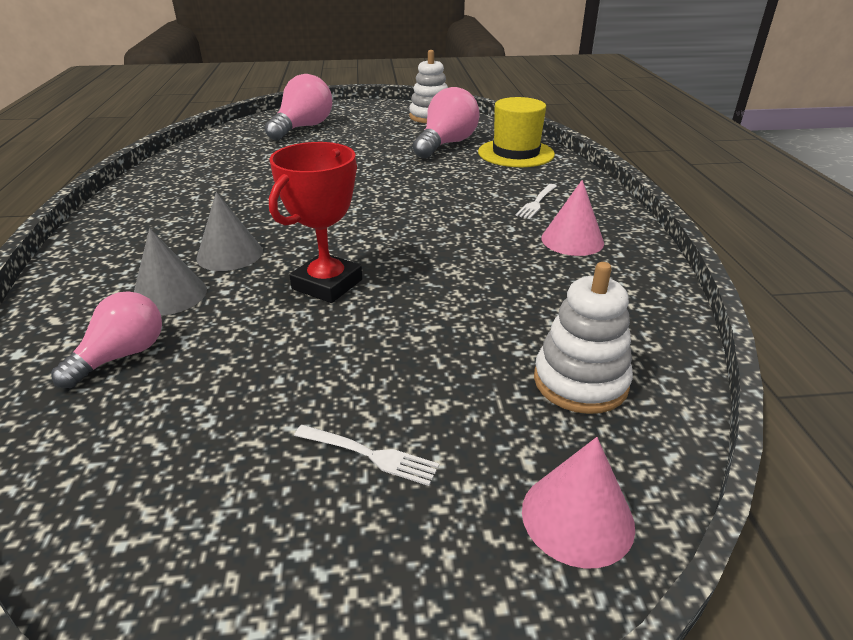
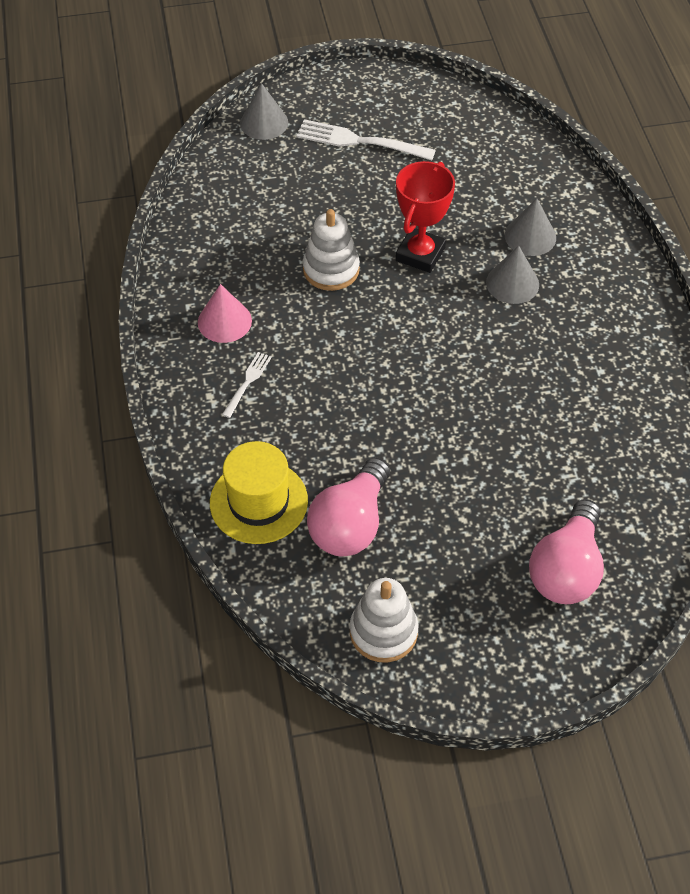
camera: 175 degrees right, 20 degrees up
pink light bulb [51,291,162,388] -> none
white fork [294,425,439,486] -> white fork [296,119,436,160], size x1.87
pink cone [522,437,635,568] -> grey cone [240,83,288,140]
white stacking toy [534,262,633,414] -> white stacking toy moved to [303,209,360,291]

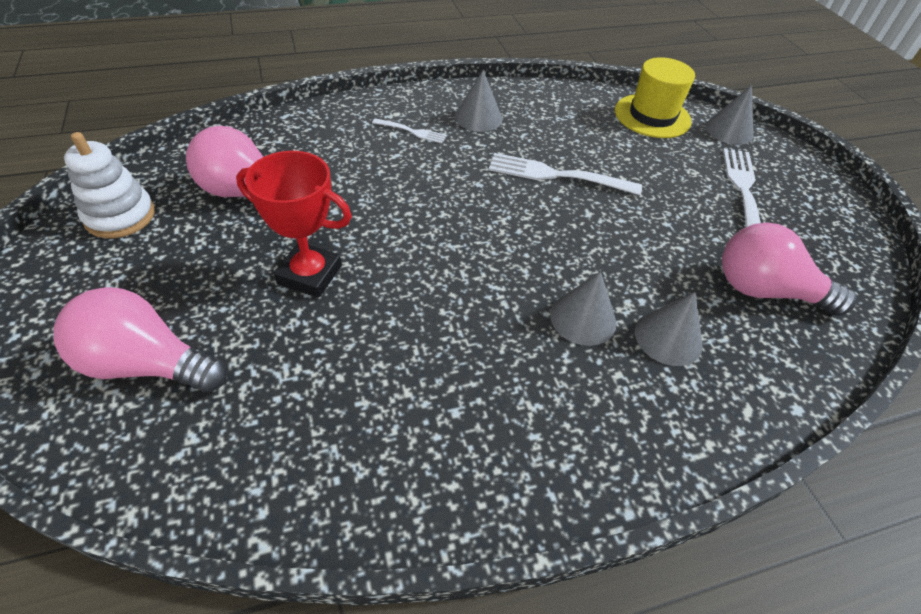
camera: 80 degrees right, 5 degrees down
pink cone [198,284,252,343] -> grey cone [455,71,503,132]
yellow hat [210,441,308,544] -> yellow hat moved to [615,57,695,138]
white stacking toy [303,209,360,291] -> white fork [489,153,642,195]
red trophy [396,161,455,273] -> red trophy moved to [236,151,352,298]
none -> pink light bulb [722,223,857,316]

